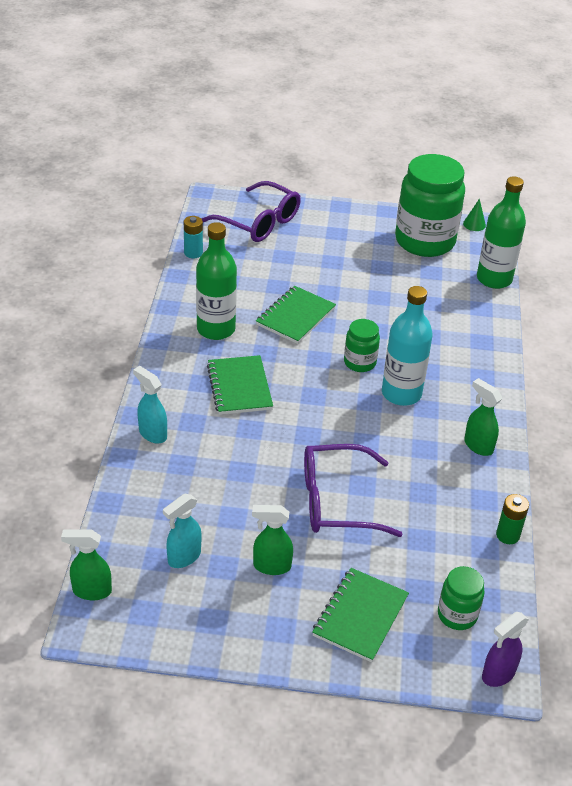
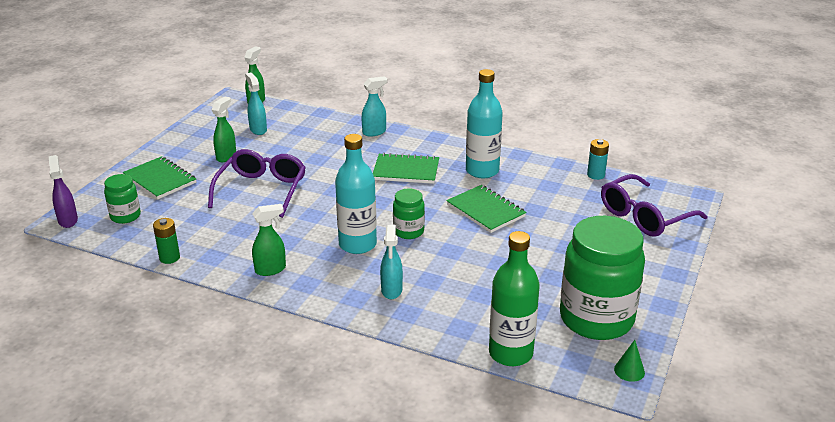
camera: 110 degrees right, 10 degrees down
green bottle [196,222,237,340] -> turquoise bottle [466,69,503,178]
none -> turquoise spray bottle [380,225,403,299]

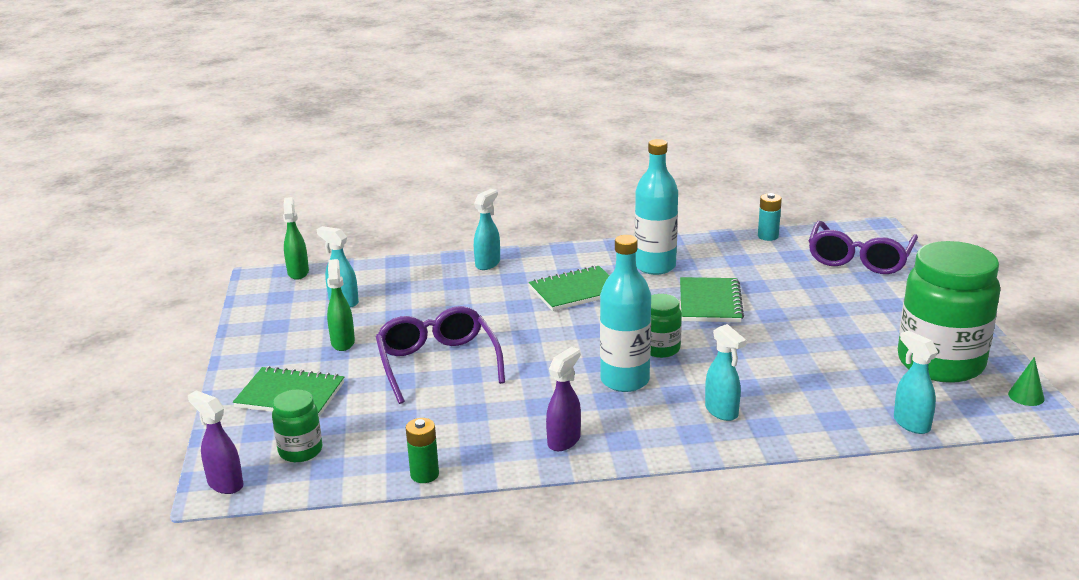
camera: 30 degrees left, 5 degrees down
green spray bottle [252,204,286,276] -> purple spray bottle [546,347,581,451]
green notebook [446,185,527,233] -> green notebook turned 75 degrees clockwise [680,277,744,322]
green bottle [489,231,540,366] -> turquoise spray bottle [894,330,938,434]

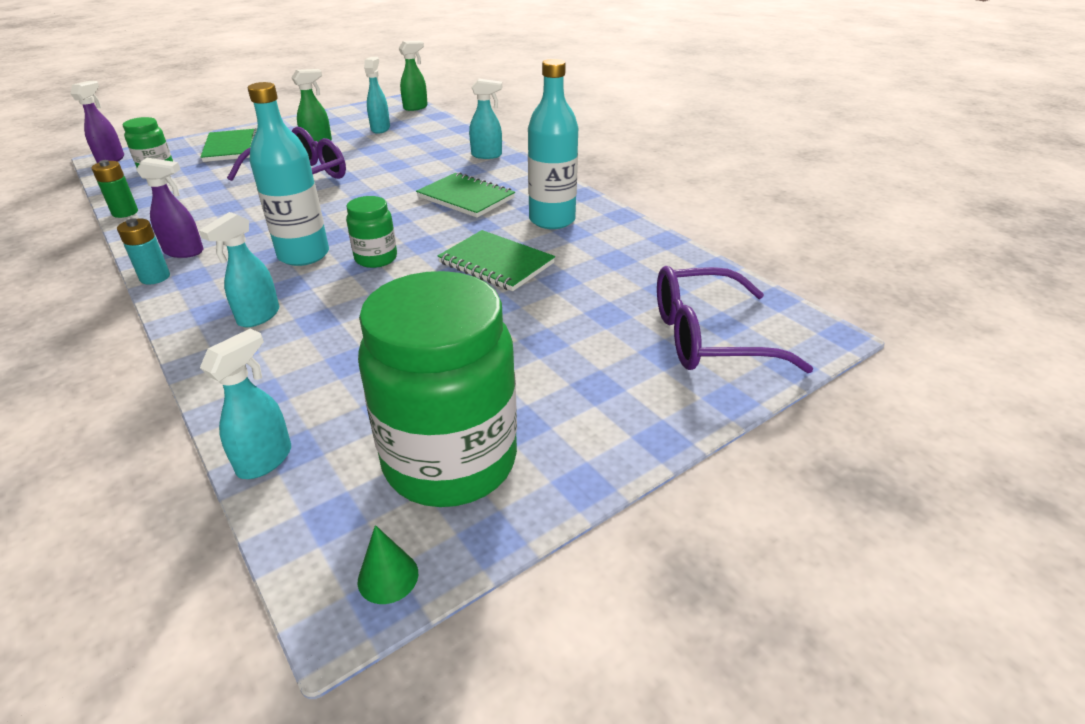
camera: 60 degrees right, 10 degrees up
green notebook [680,277,744,322] -> green notebook turned 60 degrees clockwise [438,230,555,291]
turquoise battery [758,193,782,241] -> turquoise battery moved to [117,218,170,284]

